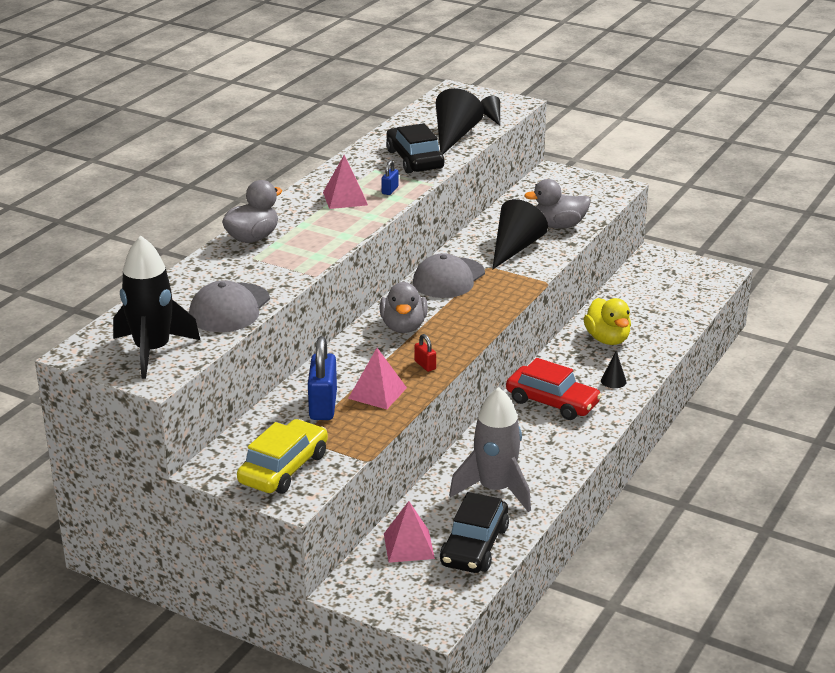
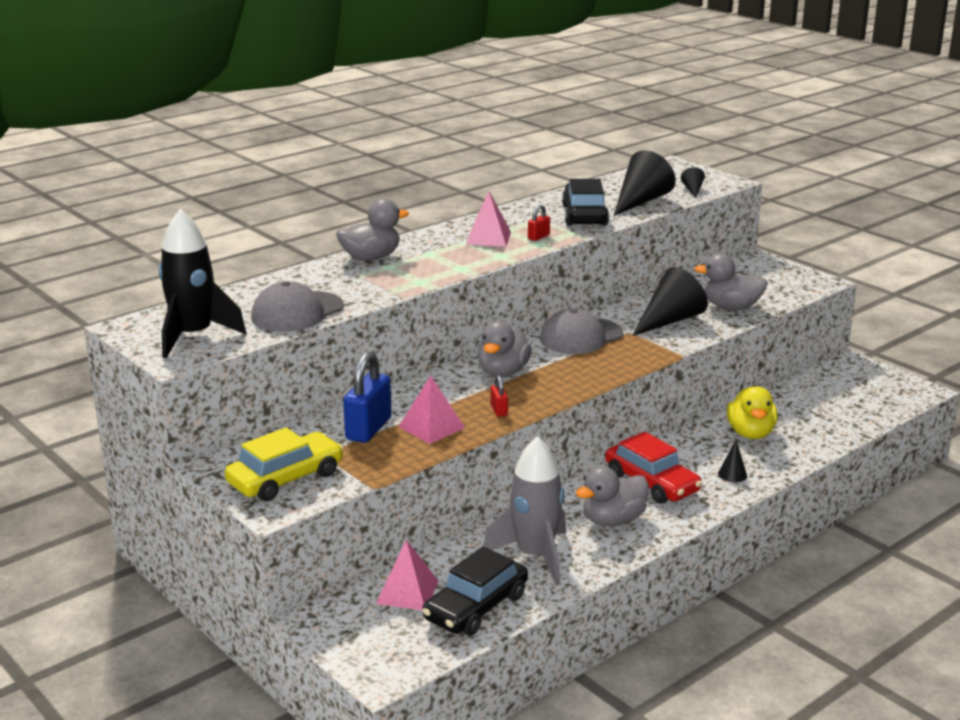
camera: 20 degrees right, 5 degrees down
blue padlock [381,160,399,195] -> red padlock [528,205,550,241]
none -> grey duck [576,466,649,526]

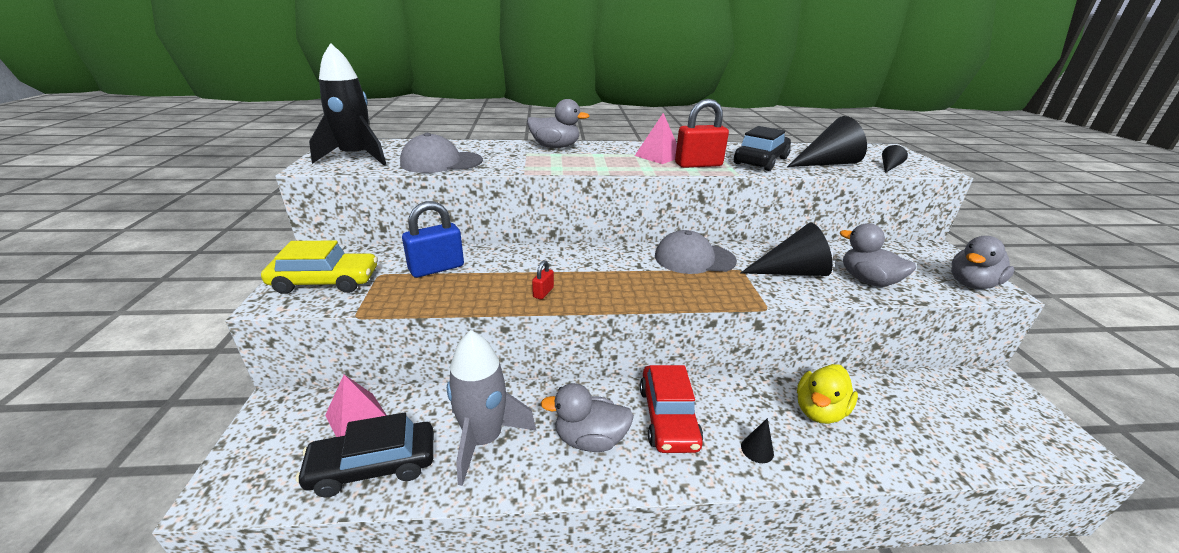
camera: 35 degrees right, 5 degrees up
pink pyramid [399,376,465,444] -> none
grey duck [477,321,532,377] -> grey duck moved to [951,236,1014,289]
red padlock [528,205,550,241] -> red padlock [675,99,729,168], size x2.11

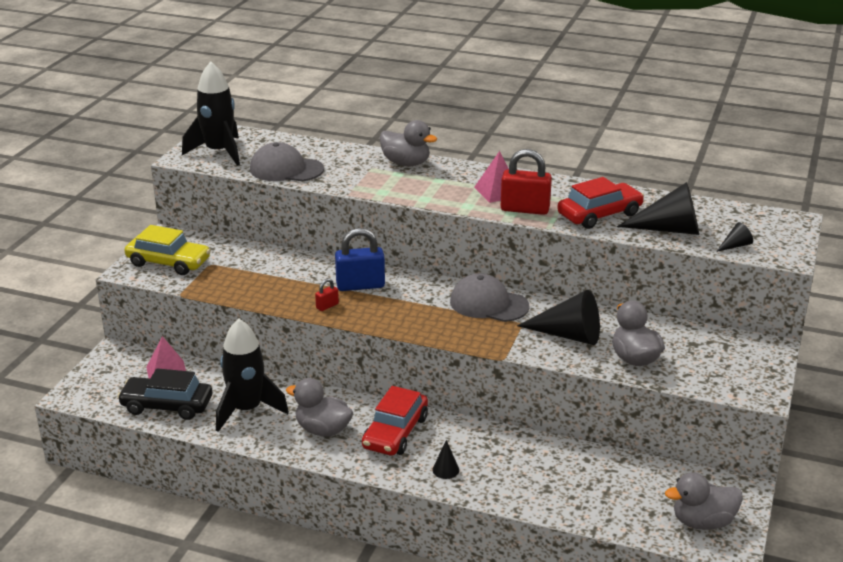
camera: 25 degrees right, 0 degrees up
blue padlock [402,201,464,278] -> blue padlock moved to [335,228,385,291]
grey rocket [447,330,537,486] -> black rocket [216,318,289,432]
black car [734,126,791,171] -> red car [557,177,644,229]
yellow duck [797,364,858,424] -> none
grey duck [951,236,1014,289] -> grey duck moved to [665,472,743,530]

